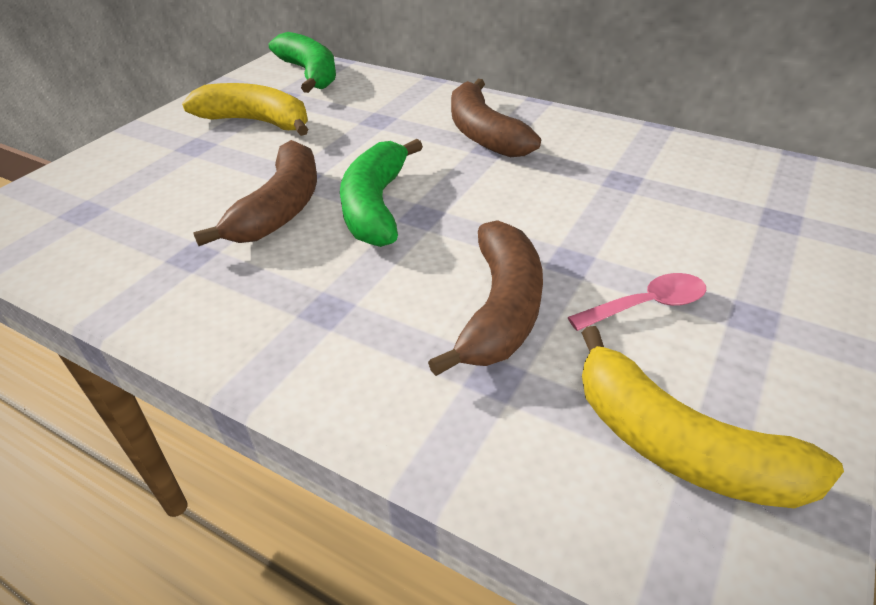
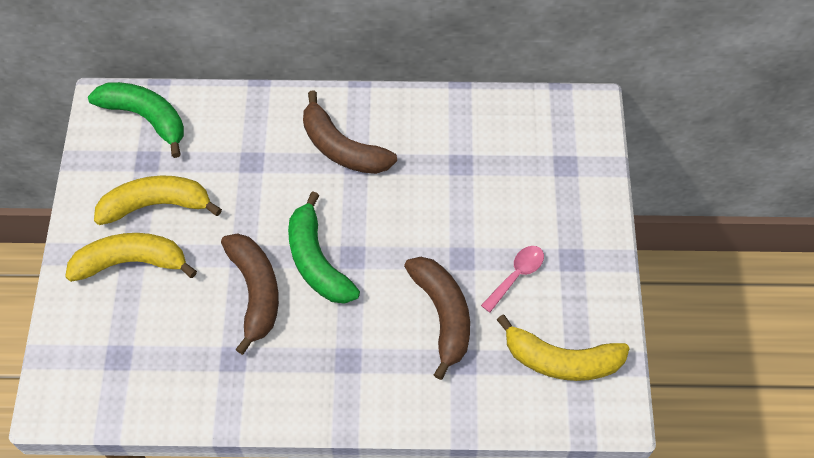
camera: 30 degrees left, 20 degrees up
none -> yellow banana [65,233,197,282]

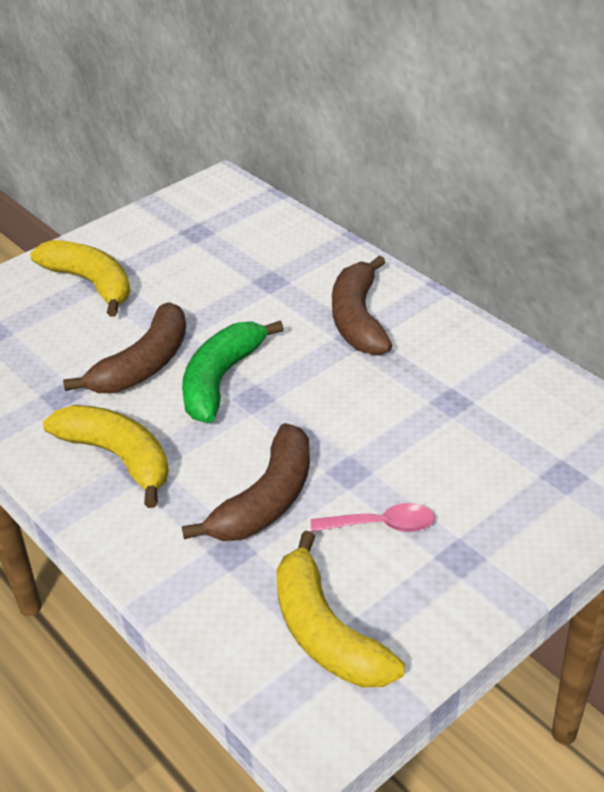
camera: 50 degrees right, 20 degrees down
green banana [88,82,184,158] -> none
yellow banana [94,175,222,225] -> yellow banana moved to [43,405,169,508]

